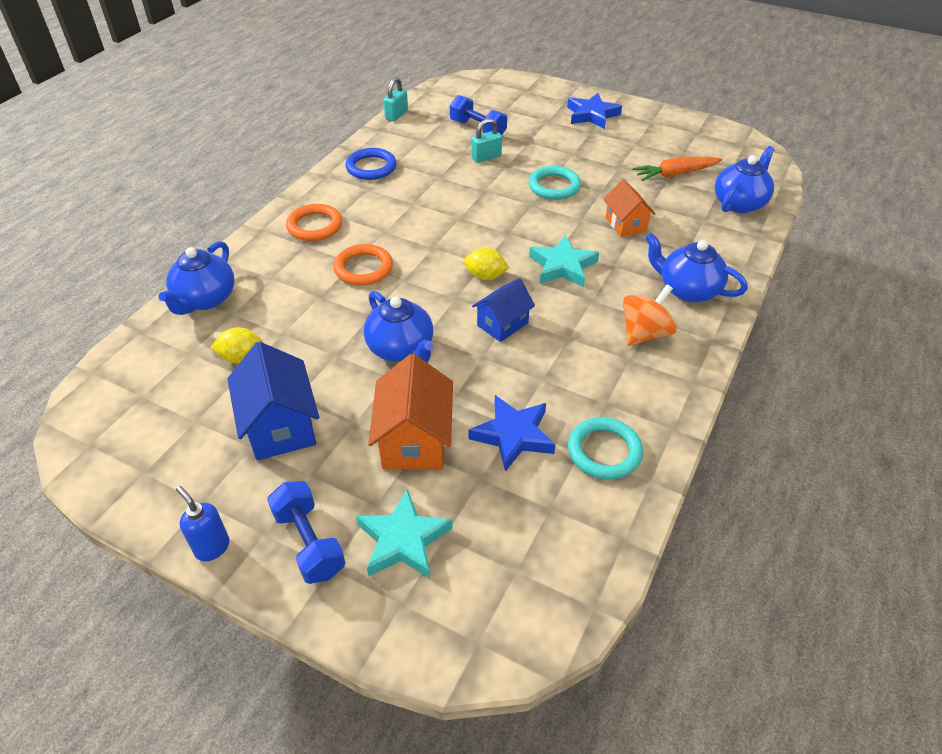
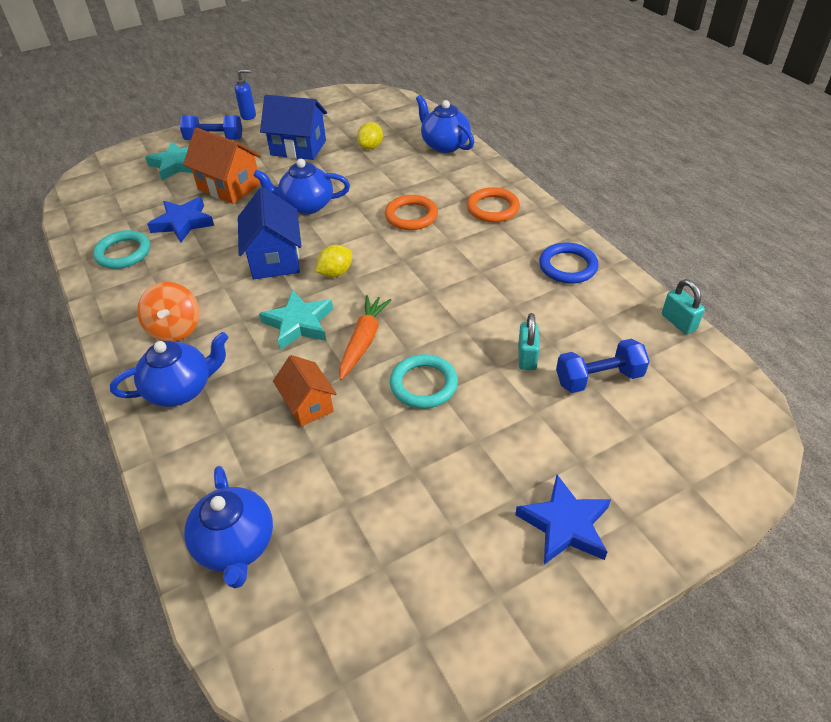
camera: 125 degrees right, 0 degrees up
blue house [472,278,535,342] -> blue house [238,187,301,279], size x1.56
orange house [604,179,655,237] -> orange house turned 45 degrees clockwise [273,355,337,427]
orange carrot [632,157,723,181] -> orange carrot moved to [339,295,391,380]

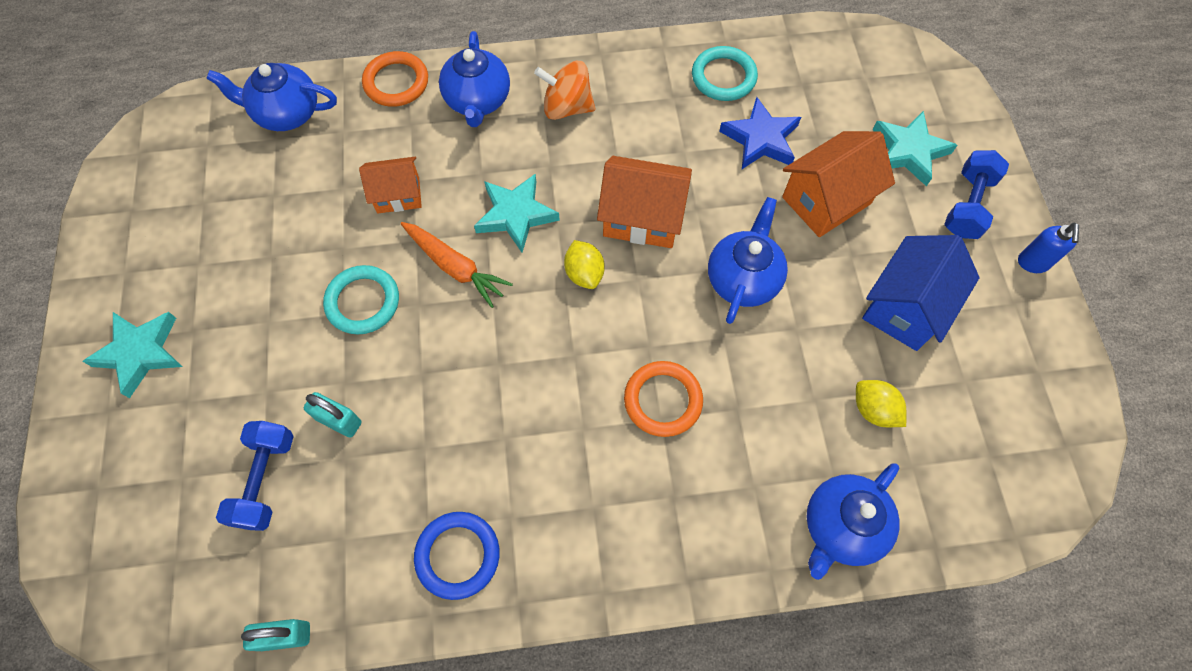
camera: 110 degrees right, 20 degrees up
blue house [238,187,301,279] -> orange house [597,156,692,248]
blue teapot [416,95,474,153] -> blue teapot turned 150 degrees clockwise [806,463,900,580]
orange ring [467,187,520,222] -> orange ring moved to [362,51,428,107]
blue star [515,475,611,565] -> turquoise star [82,312,182,398]

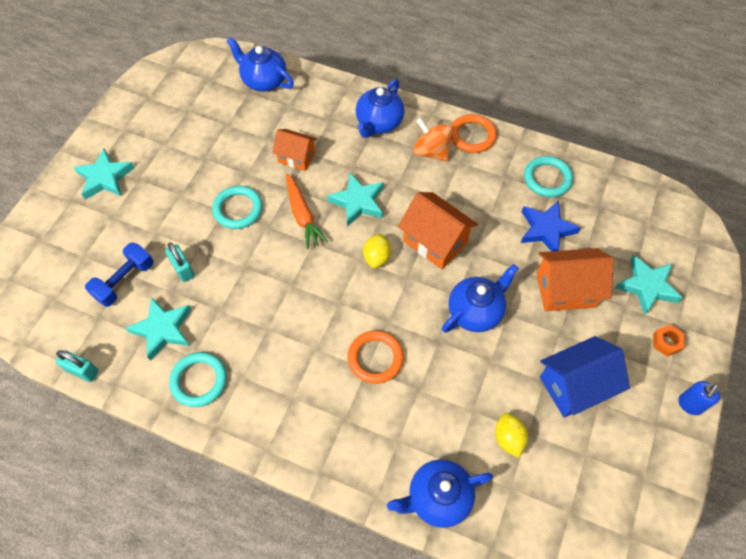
camera: 30 degrees right, 5 degrees down
orange ring [362,51,428,107] -> orange ring moved to [451,114,497,153]
blue ring [414,512,500,600] -> turquoise ring [169,352,227,407]
blue dumbbell [944,150,1009,239] -> orange nut [653,325,685,357]
none -> turquoise star [126,297,191,361]

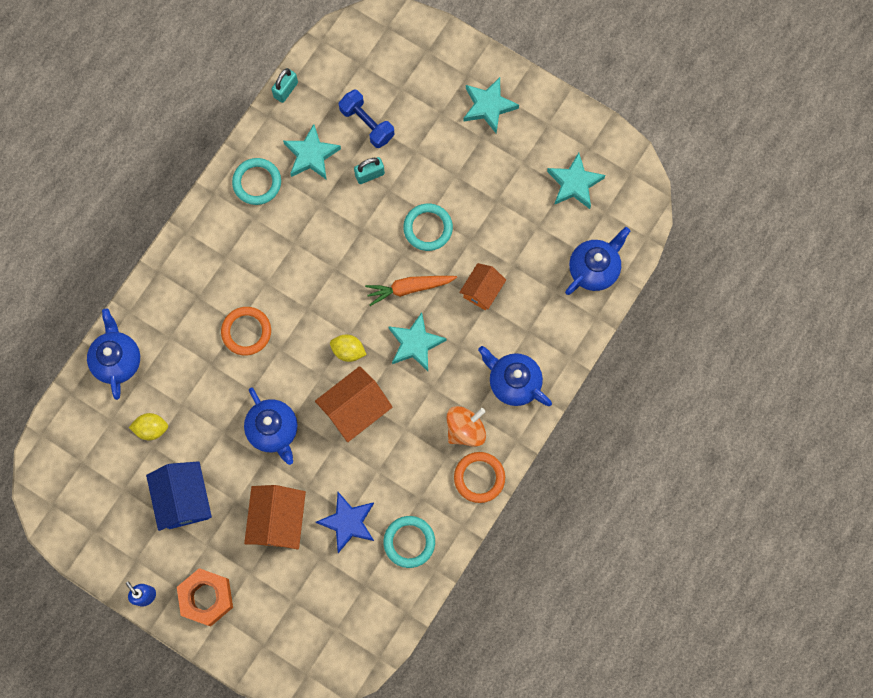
camera: 100 degrees right, 15 degrees up
turquoise star [615,255,683,316] -> turquoise star moved to [547,152,605,209]
orange nut [653,325,685,357] -> orange nut [177,568,233,626], size x2.00

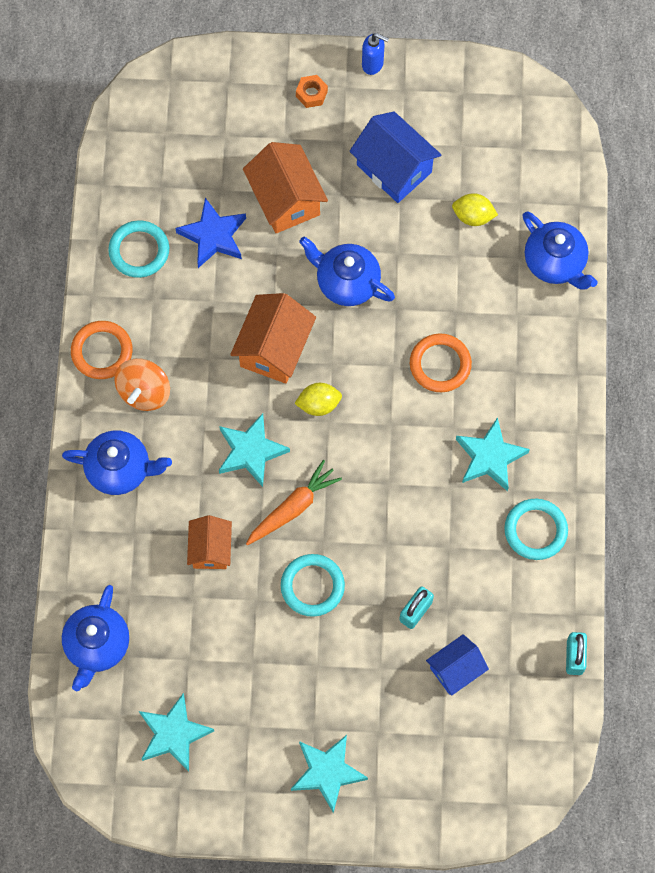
camera: 150 degrees right, 5 degrees down
yellow lemon [129,413,168,440] -> yellow lemon turned 45 degrees clockwise [452,193,498,226]
orange nut [177,568,233,626] -> orange nut [296,75,328,108], size x0.50
turquoise star [283,124,341,180] -> turquoise star moved to [456,417,530,491]
blue dumbbell [339,90,395,148] -> blue house [426,634,489,696]

